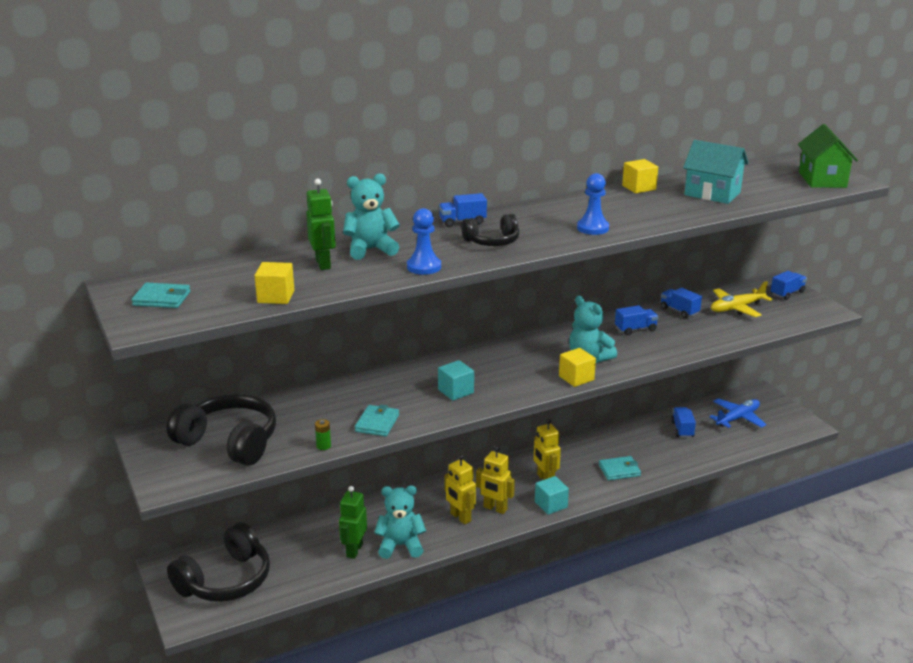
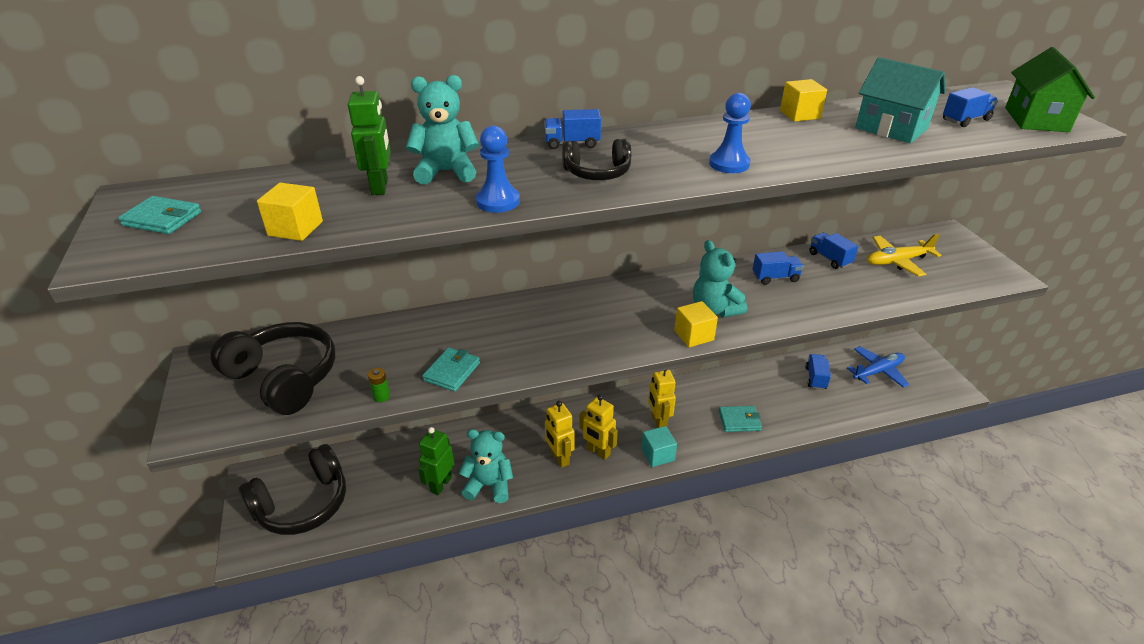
camera: 10 degrees right, 10 degrees up
turquoise cube [438,360,474,401] -> none
blue truck [771,271,807,300] -> blue truck moved to [943,87,998,127]

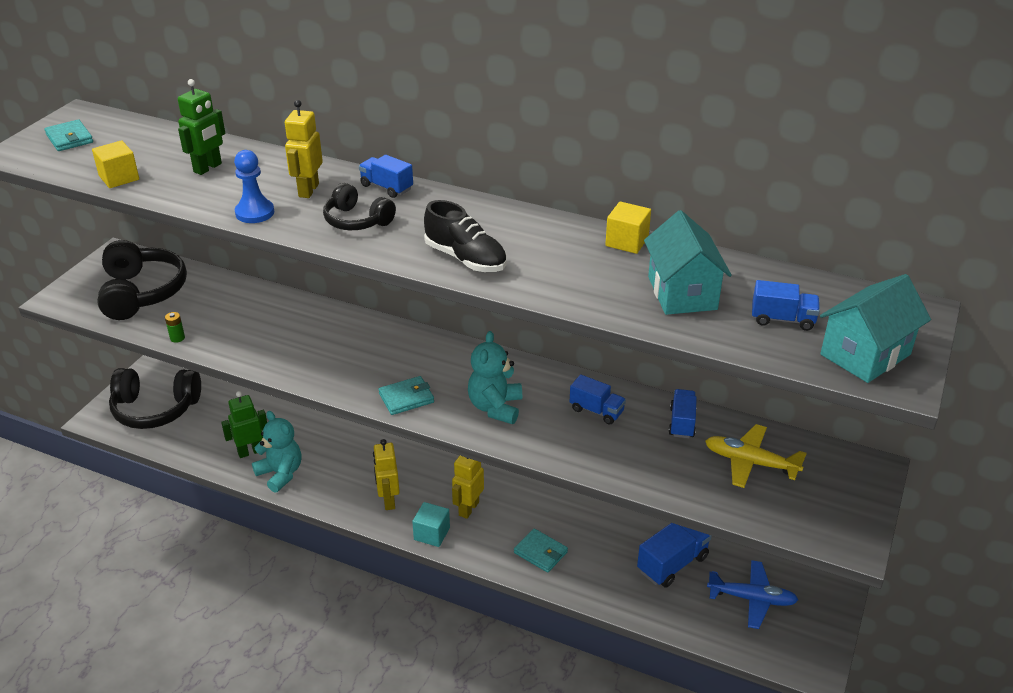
camera: 40 degrees right, 0 degrees up
turquoise teddy bear [406,75,479,185] -> none
turquoise wallet [422,348,480,392] -> turquoise wallet moved to [379,376,434,415]
yellow robot [545,401,575,468] -> yellow robot moved to [285,100,323,198]
yellow cube [674,301,718,347] -> none
blue pawn [709,93,751,173] -> black shoe [424,200,507,272]
blue truck [805,354,831,390] -> blue truck [637,523,712,588], size x1.54
green house [1005,47,1095,132] -> turquoise house [820,274,931,383]

